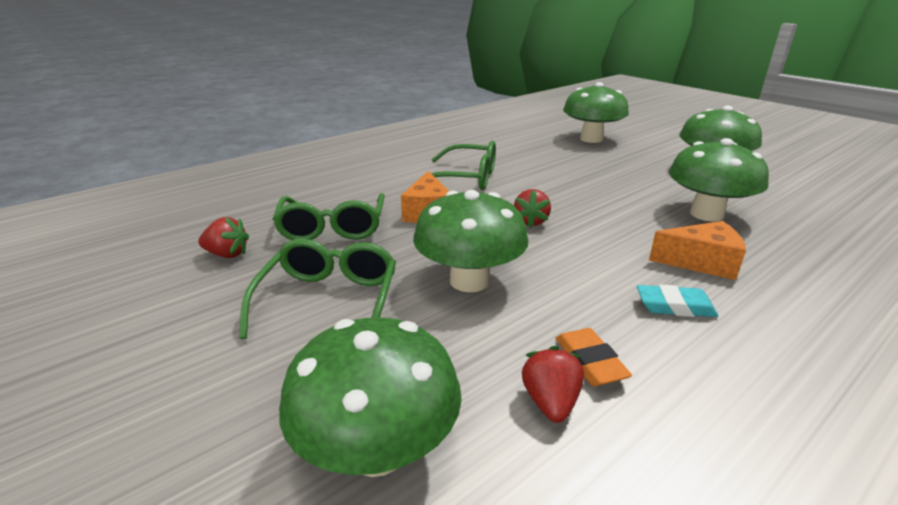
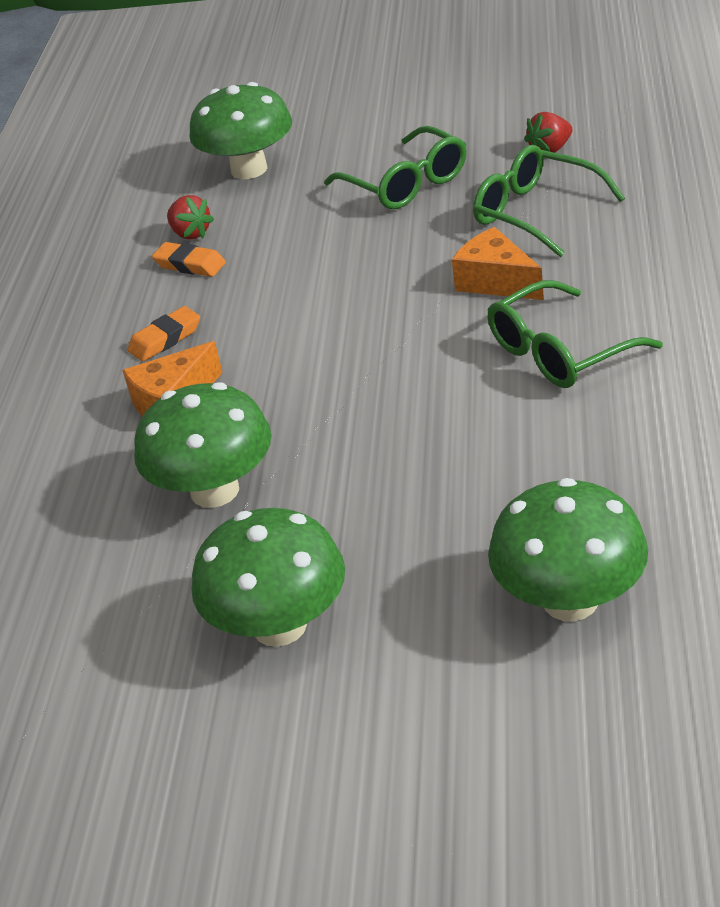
camera: 140 degrees right, 10 degrees up
green mushroom [413,190,529,292] -> none
red strawberry [514,189,551,228] -> none
turquoise eraser [637,284,718,317] -> orange eraser [127,306,200,361]

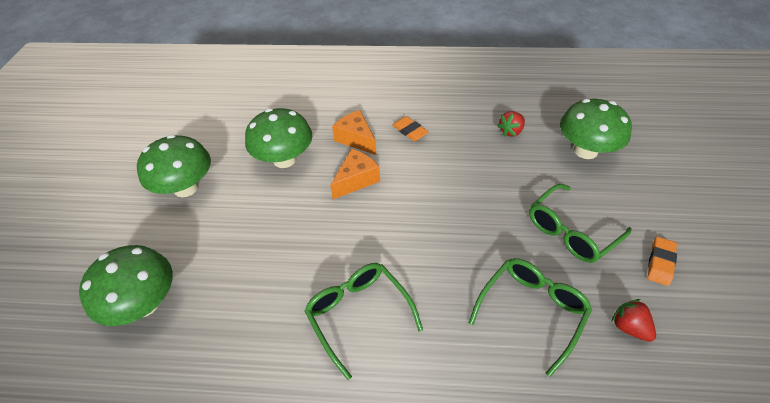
camera: 85 degrees right, 10 degrees up
orange eraser [152,242,226,277] -> orange eraser moved to [648,237,677,286]
orange cheese [452,227,544,300] -> orange cheese moved to [330,149,380,199]

